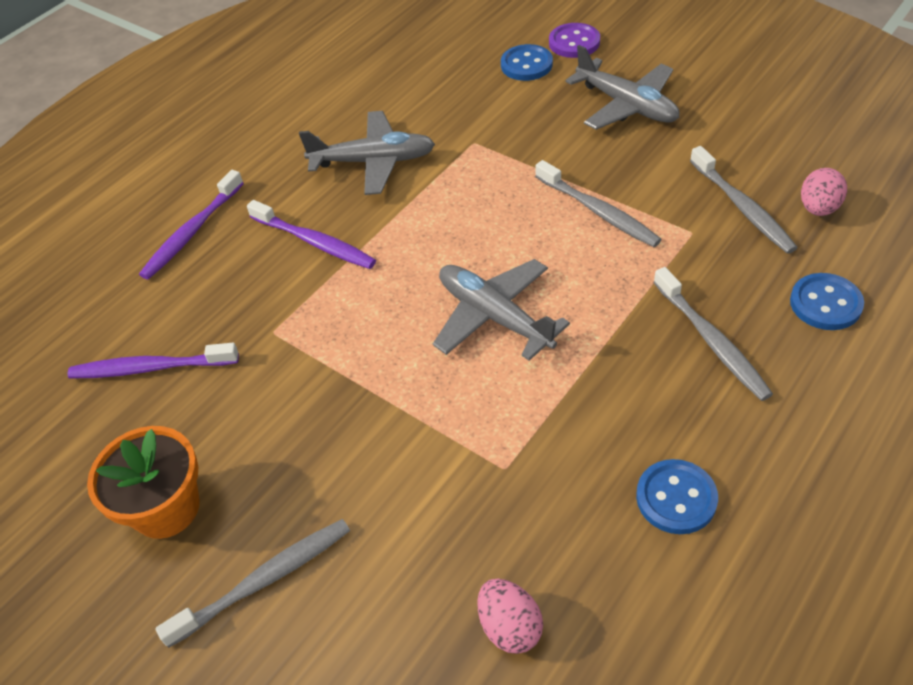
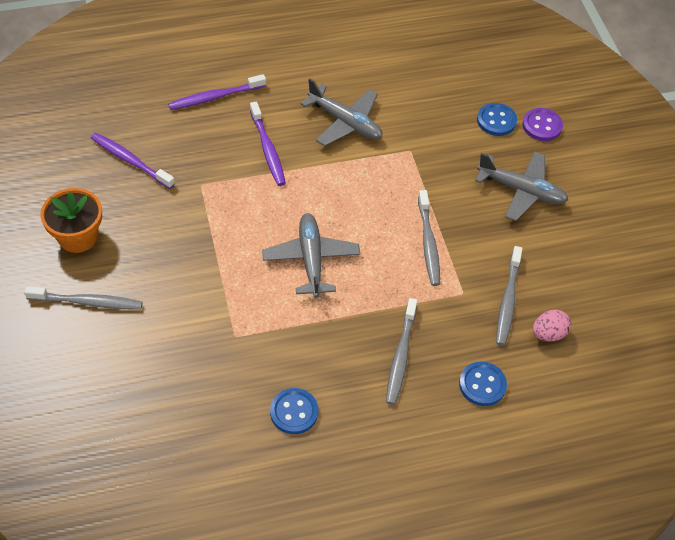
camera: 30 degrees right, 5 degrees up
pink egg [477,579,543,654] -> none
grey plane [566,45,679,130] -> grey plane turned 60 degrees counterclockwise [475,151,568,221]

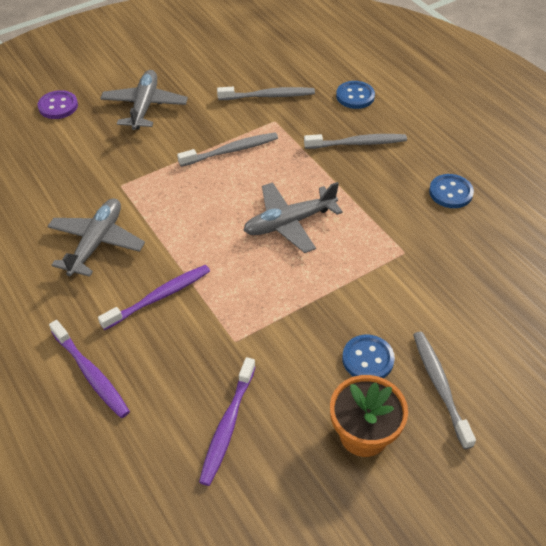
camera: 105 degrees left, 5 degrees down
blue button [477,103,517,136] -> blue button moved to [342,335,395,378]
pink egg [533,310,571,341] -> none

